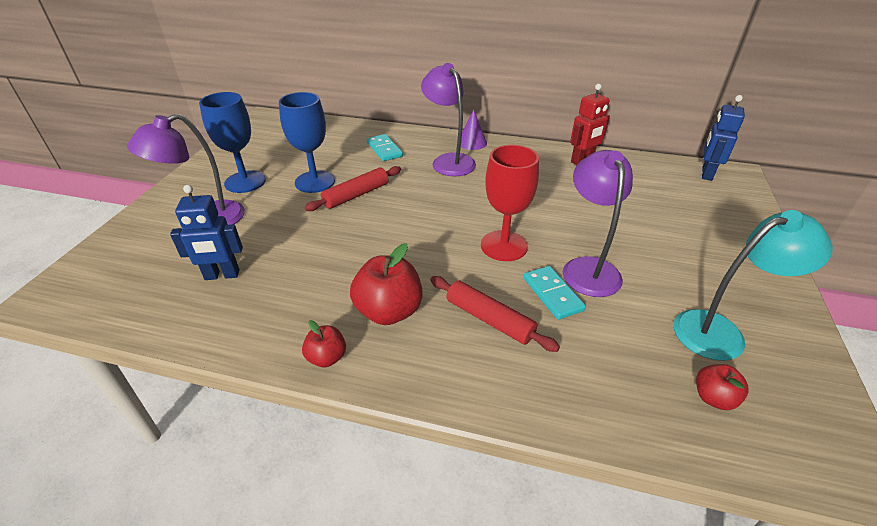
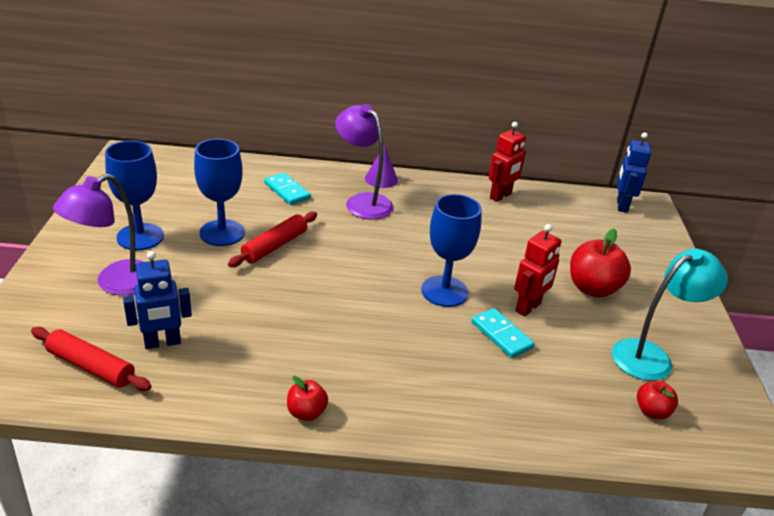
camera: 15 degrees left, 5 degrees down
red apple [350,243,423,325] -> red apple moved to [570,229,631,297]
red rolling pin [430,276,560,352] -> red rolling pin moved to [31,327,152,391]
red goblet [481,145,539,261] -> blue goblet [421,194,482,307]
purple lamp [563,150,633,297] -> red robot [514,224,561,317]

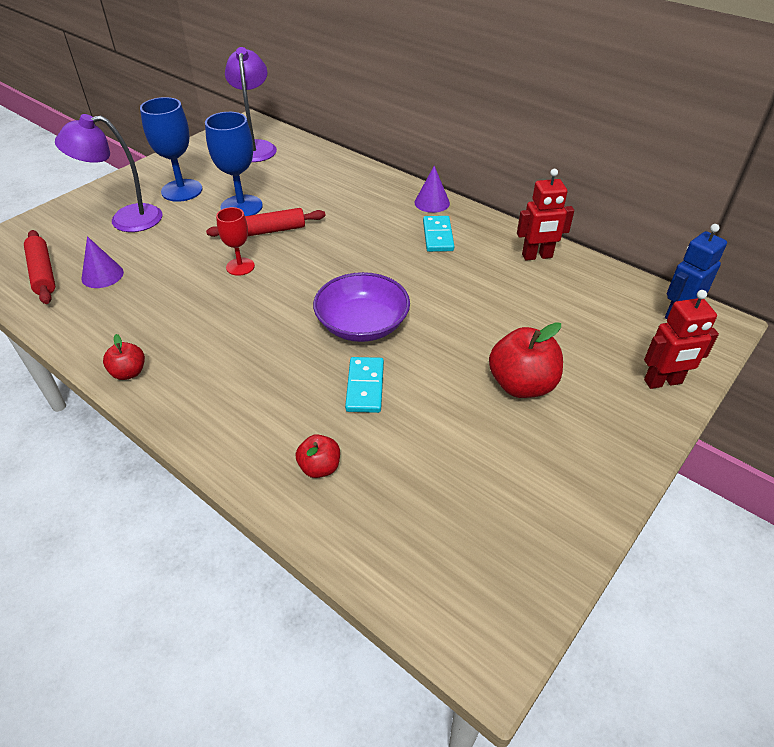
camera: 40 degrees right, 10 degrees up
blue robot [123,251,192,349] -> purple cone [82,236,124,288]
turquoise domino [264,173,311,205] -> turquoise domino moved to [423,216,454,252]
purple lamp [335,104,394,220] -> purple lamp moved to [225,47,277,162]
blue goblet [421,194,482,307] -> purple bowl [313,272,410,342]
red robot [514,224,561,317] -> red robot moved to [644,290,719,389]
turquoise lamp [612,248,728,381] -> none
red apple [637,381,678,419] -> red apple moved to [296,434,340,478]
none -> red goblet [216,207,255,276]

